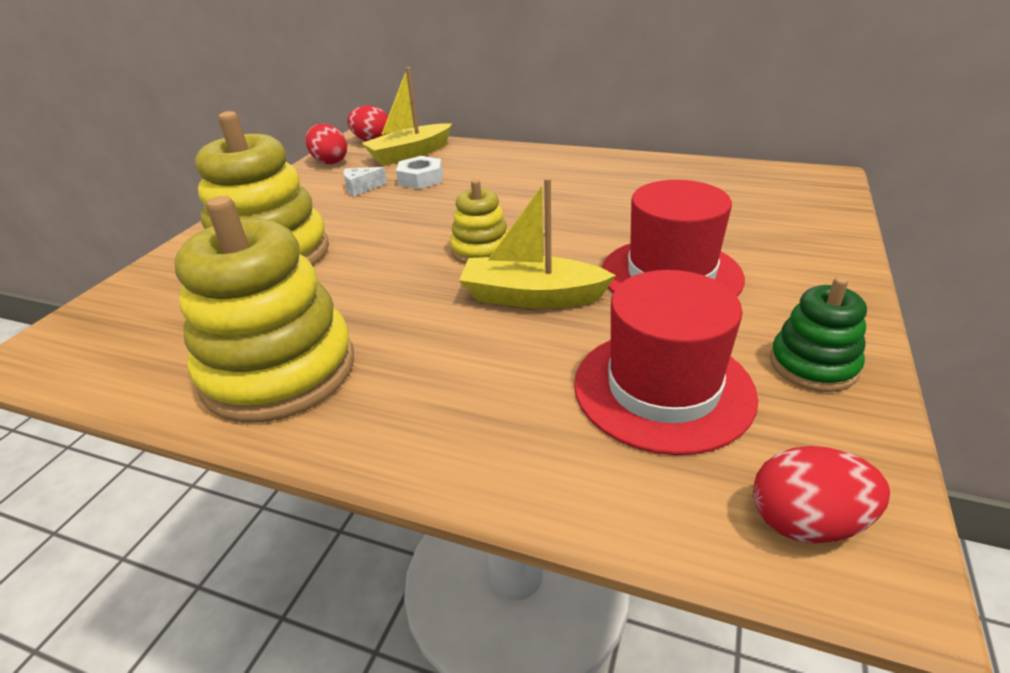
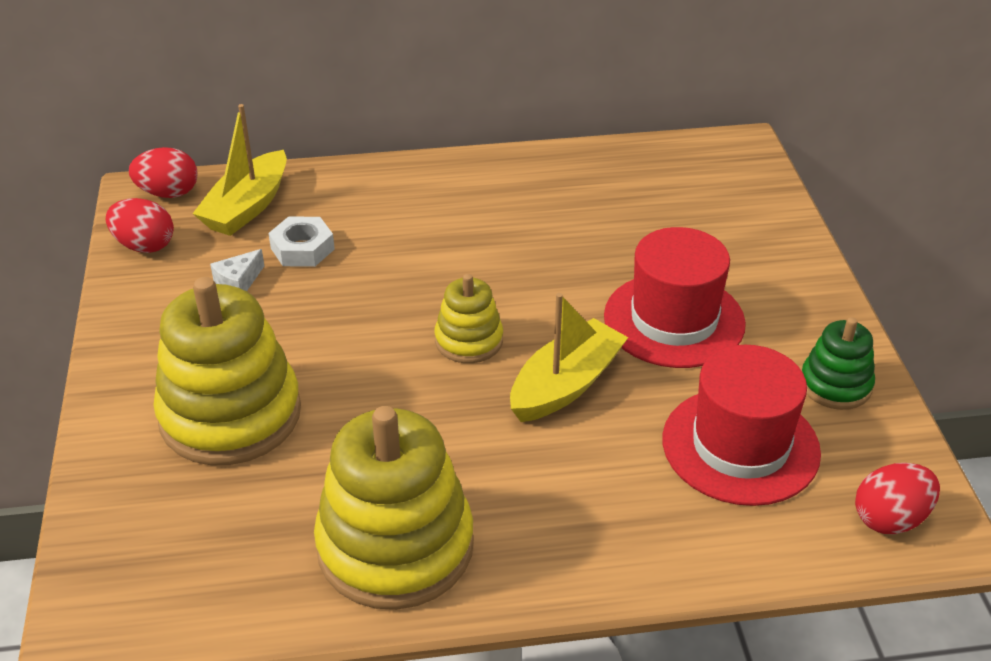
camera: 30 degrees left, 5 degrees up
yellow boat [459,178,616,308] -> yellow boat turned 150 degrees clockwise [510,293,628,422]

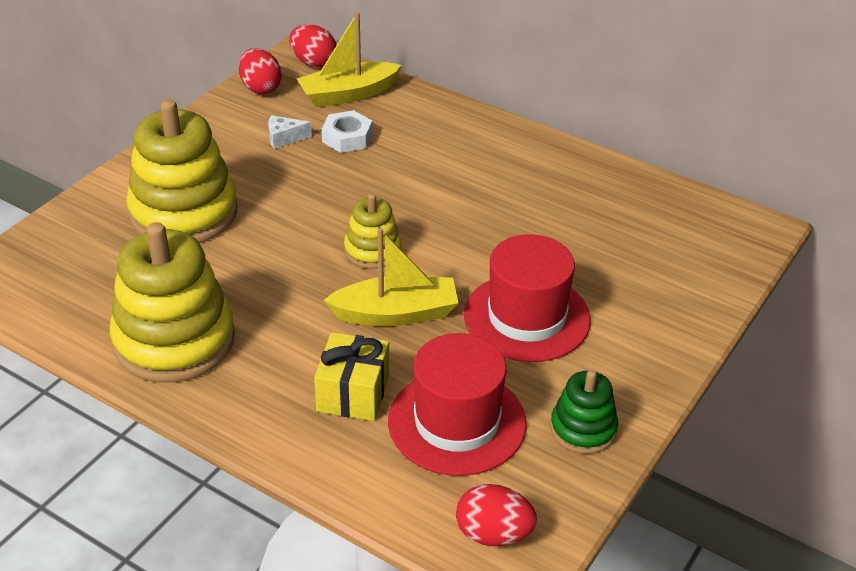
camera: 40 degrees right, 0 degrees up
none -> yellow gift [314,332,389,421]

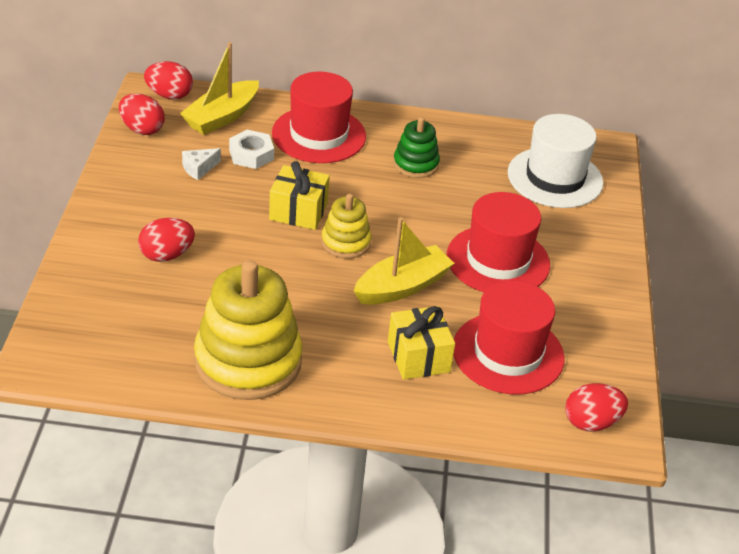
camera: 30 degrees left, 0 degrees up
yellow stacking toy [126,99,237,243] -> red egg [138,218,195,262]
green stacking toy [550,370,618,454] -> green stacking toy moved to [393,117,440,178]
none -> yellow gift [269,161,330,230]
none -> red hat [272,72,366,163]
none -> white hat [508,114,603,208]

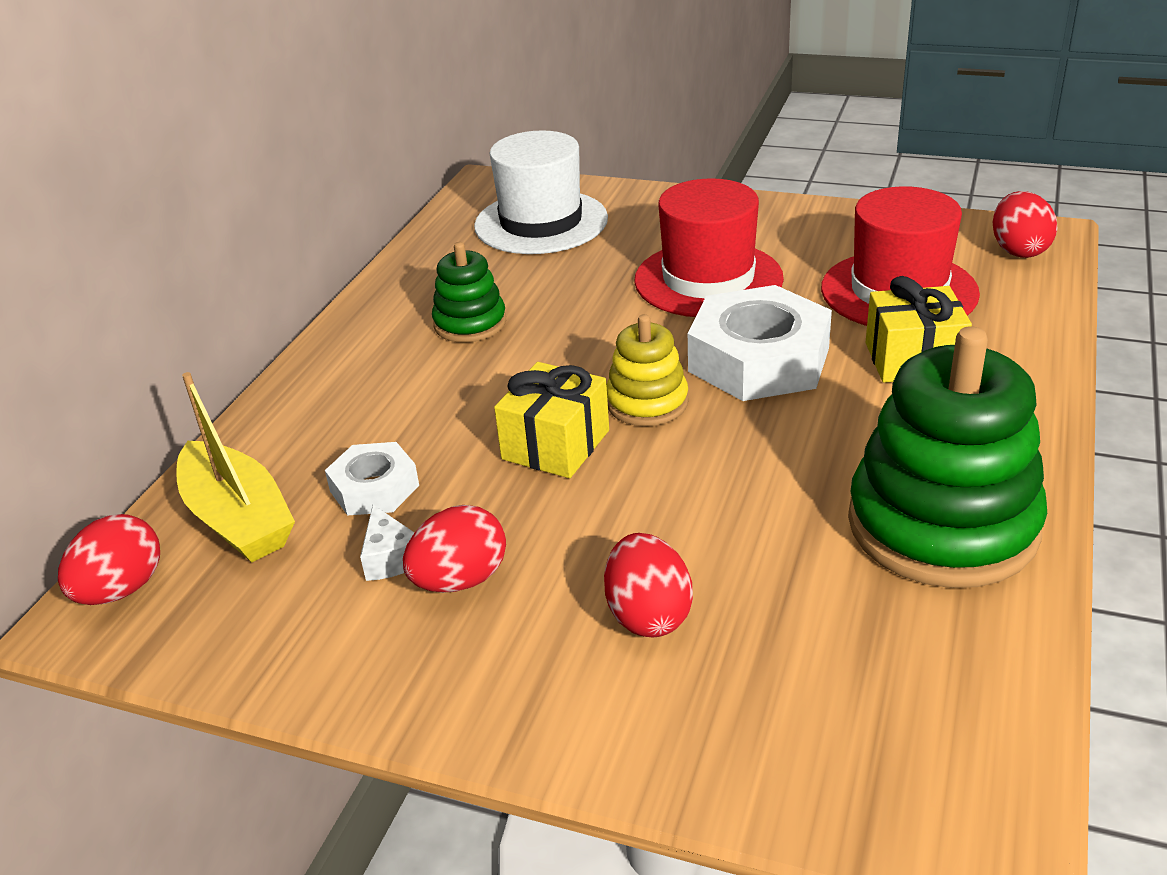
camera: 70 degrees left, 5 degrees down
red egg [119,94,165,135] -> red egg moved to [403,505,506,593]
yellow stacking toy [194,260,303,400] -> green stacking toy [848,326,1047,588]
red hat [272,72,366,163] -> none
yellow boat [353,218,455,305] -> white nut [688,285,832,401]

